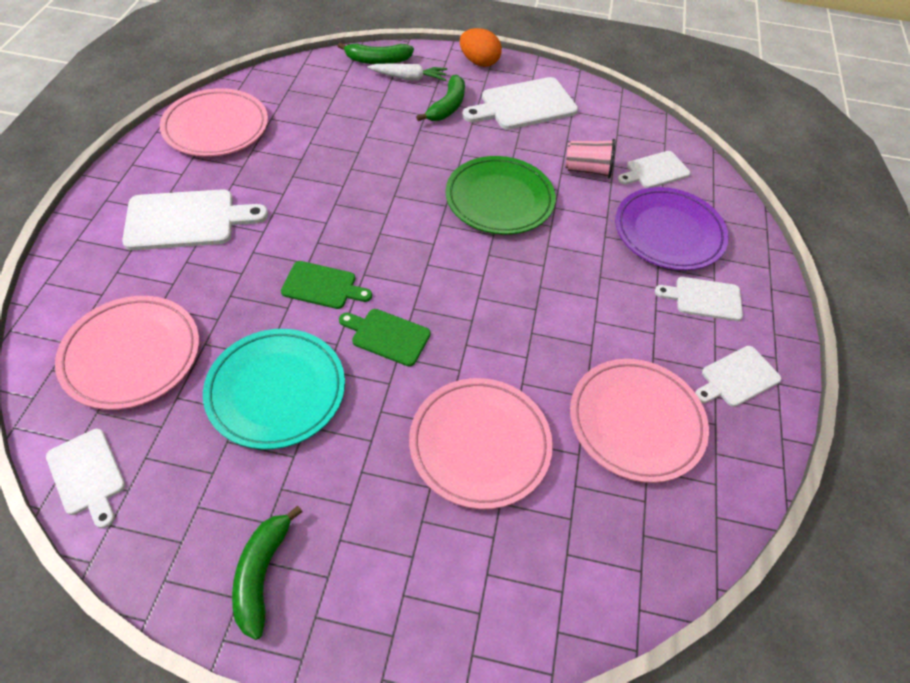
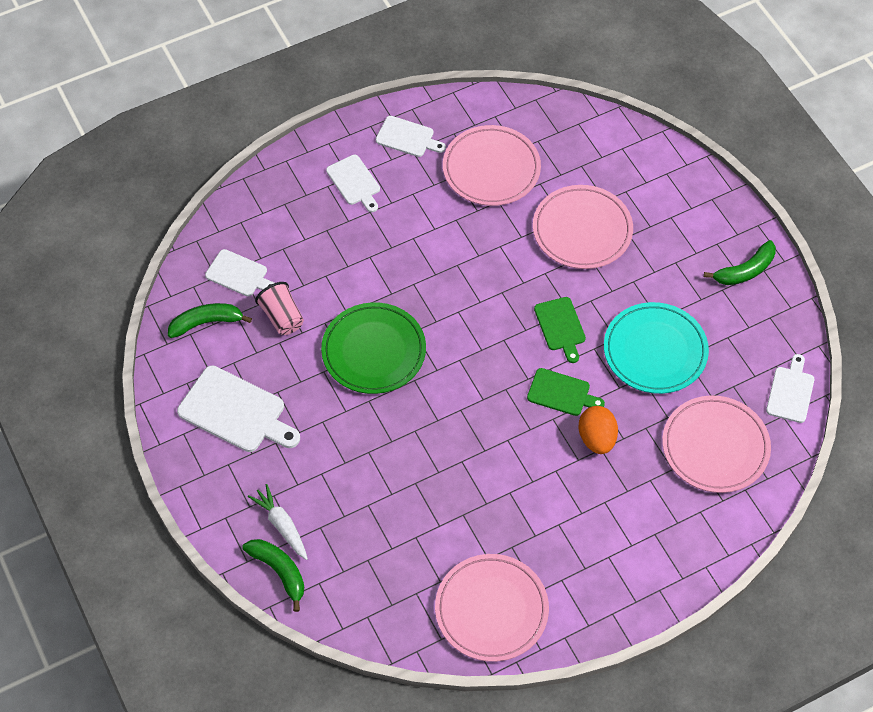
camera: 125 degrees left, 5 degrees up
white cutting board [122,189,268,250] -> none
green cutting board [281,261,372,309] -> green cutting board turned 135 degrees clockwise [527,368,605,416]
green banana [416,75,465,121] -> green banana moved to [168,303,252,338]
orange egg [460,28,502,67] -> orange egg moved to [578,406,618,454]
purple plate [615,187,729,270] -> none

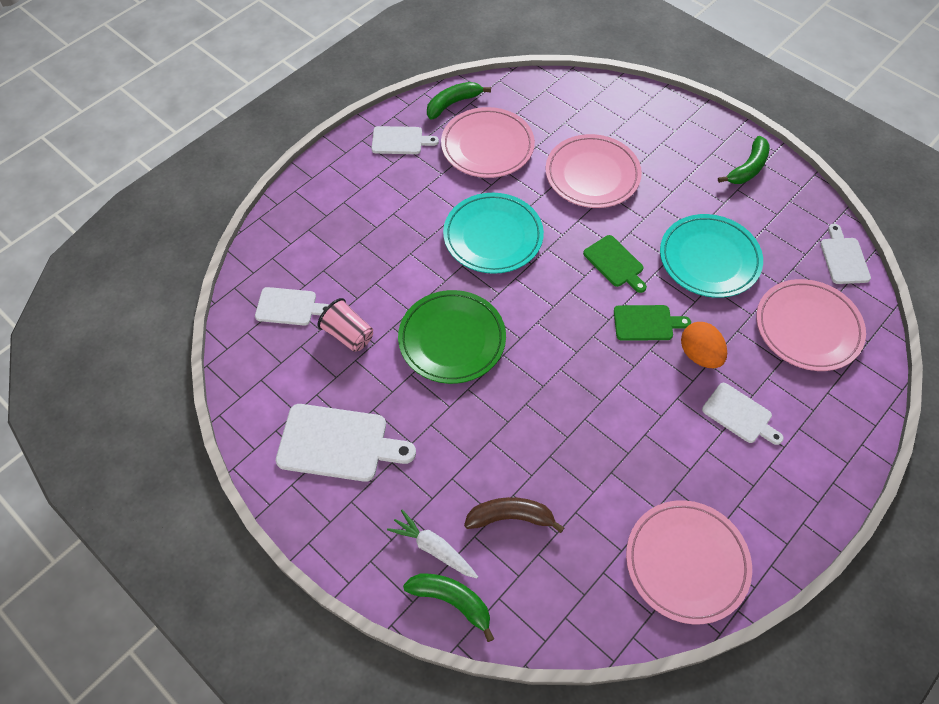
camera: 20 degrees left, 0 degrees up
green banana [168,303,252,338] -> green banana moved to [427,82,491,120]
white cutting board [326,155,380,212] -> white cutting board moved to [702,383,784,445]
none -> turquoise plate [443,193,544,274]
none -> brown banana [464,497,564,533]

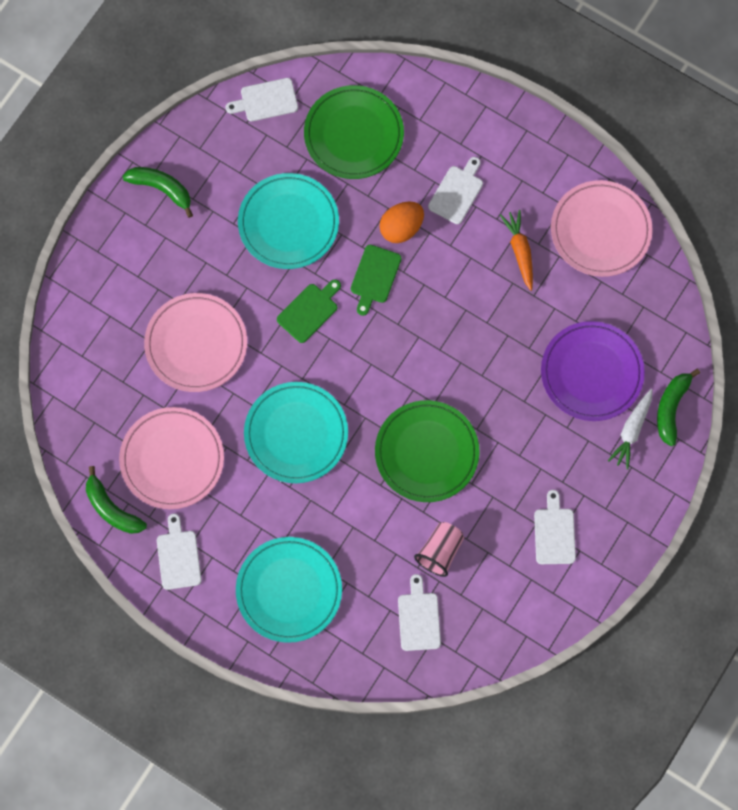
camera: 100 degrees left, 15 degrees up
white cutting board [276,404,416,482] -> white cutting board [534,490,576,564], size x0.61
brown banana [464,497,564,533] -> purple plate [541,321,645,421]
green cutting board [614,305,691,341] -> green cutting board turned 150 degrees counterclockwise [351,245,401,316]
pink plate [756,279,866,371] -> green plate [304,85,404,179]
none -> turquoise plate [236,537,342,643]
none -> orange carrot [500,210,533,291]

